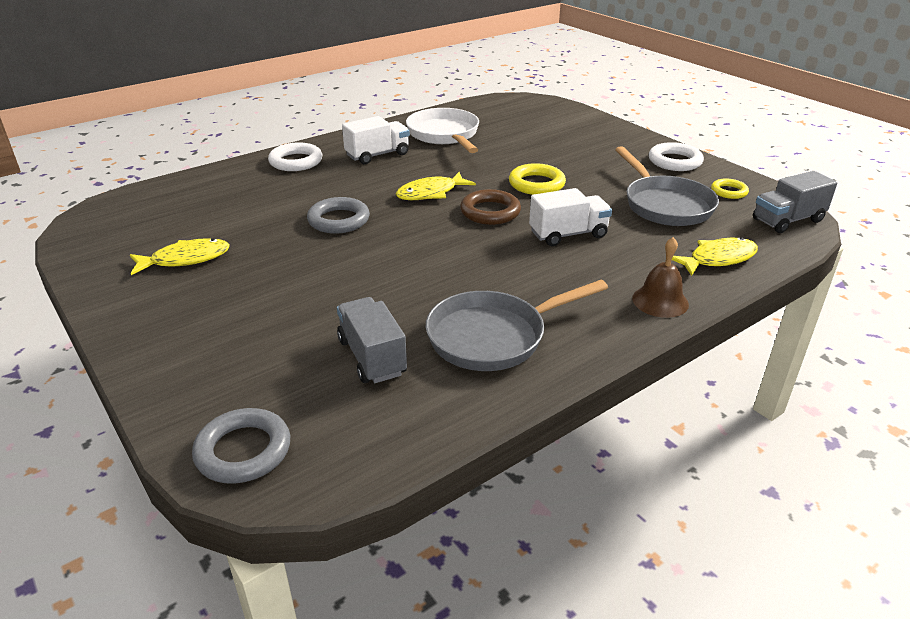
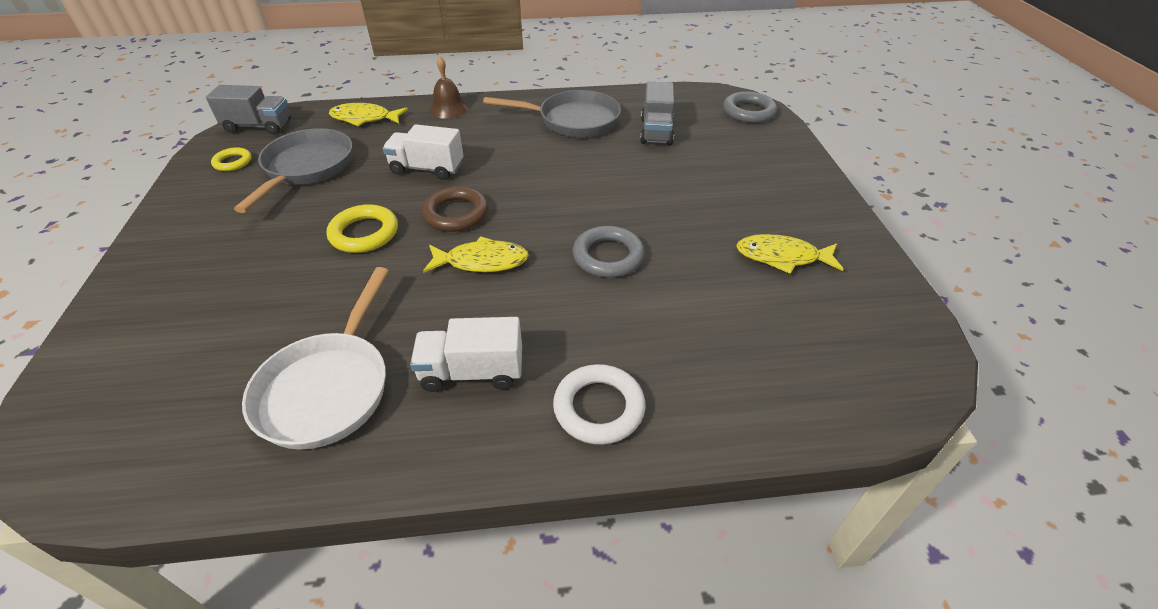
camera: 150 degrees left, 10 degrees up
white ring [649,142,704,171] -> none

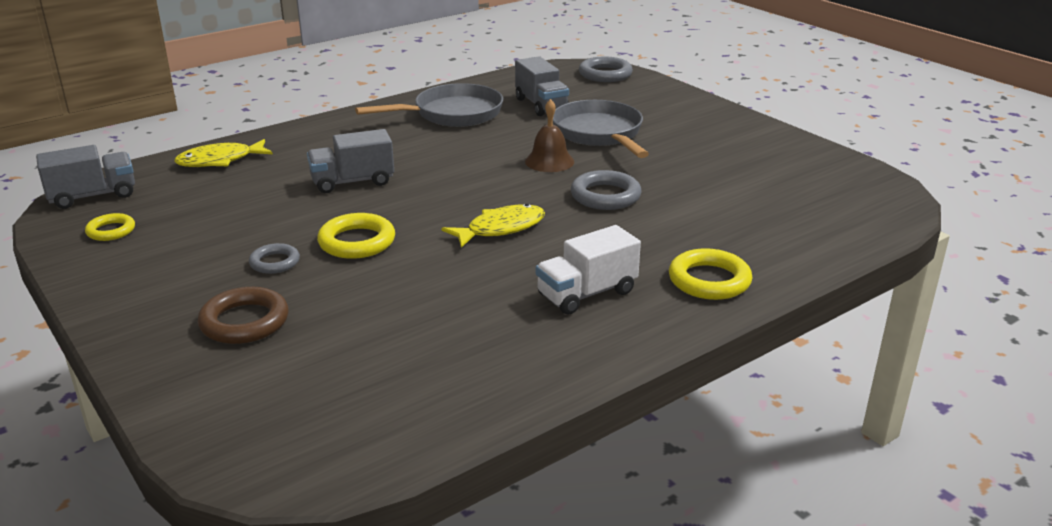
camera: 30 degrees left, 15 degrees down
grey pan [234,128,352,213] -> grey pan moved to [553,100,649,158]
white pan [242,267,389,450] -> none
white truck [383,124,464,180] -> grey truck [307,129,394,193]
brown ring [421,186,488,232] -> brown ring moved to [198,287,289,344]
brown bell [429,57,469,119] -> brown bell moved to [525,99,574,172]
white ring [553,364,645,445] -> yellow ring [669,248,752,300]
yellow fish [736,234,843,274] -> none
none -> grey ring [249,243,300,274]

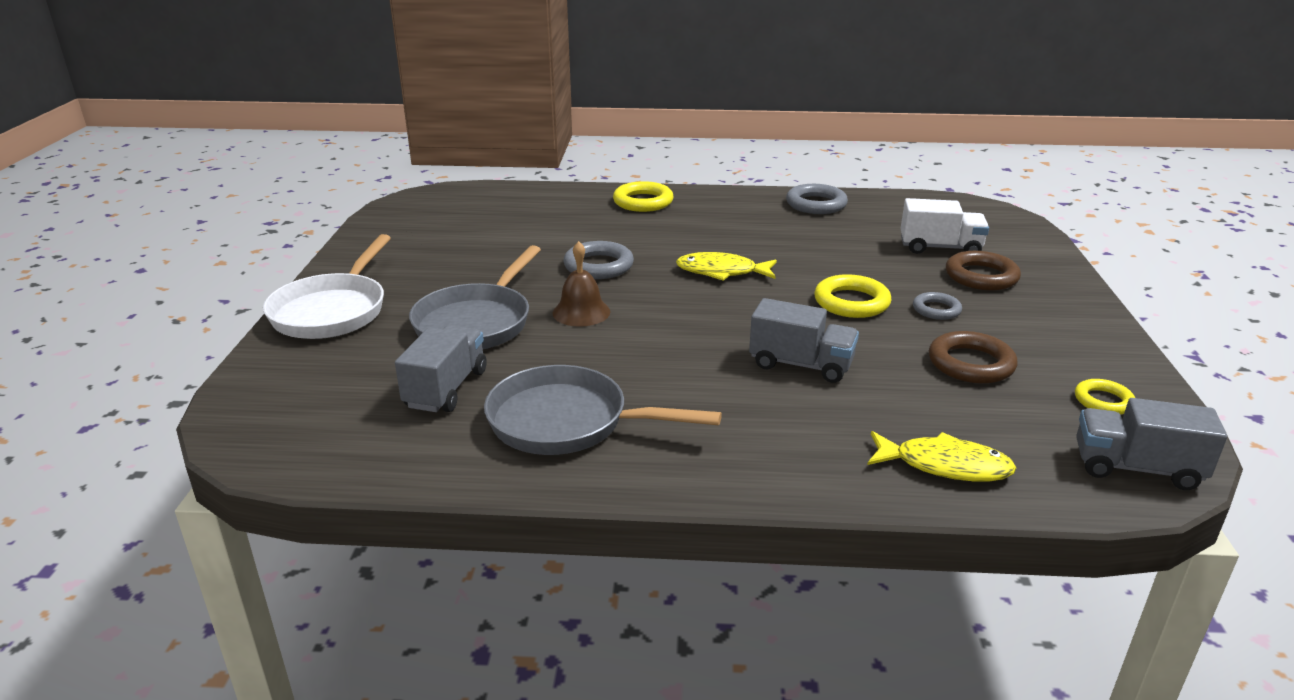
camera: 140 degrees left, 0 degrees up
white truck [536,225,641,315] -> white truck moved to [901,198,989,254]
grey ring [579,56,633,82] -> grey ring moved to [786,184,848,214]
none -> white pan [263,234,391,339]
none -> brown ring [929,331,1017,384]

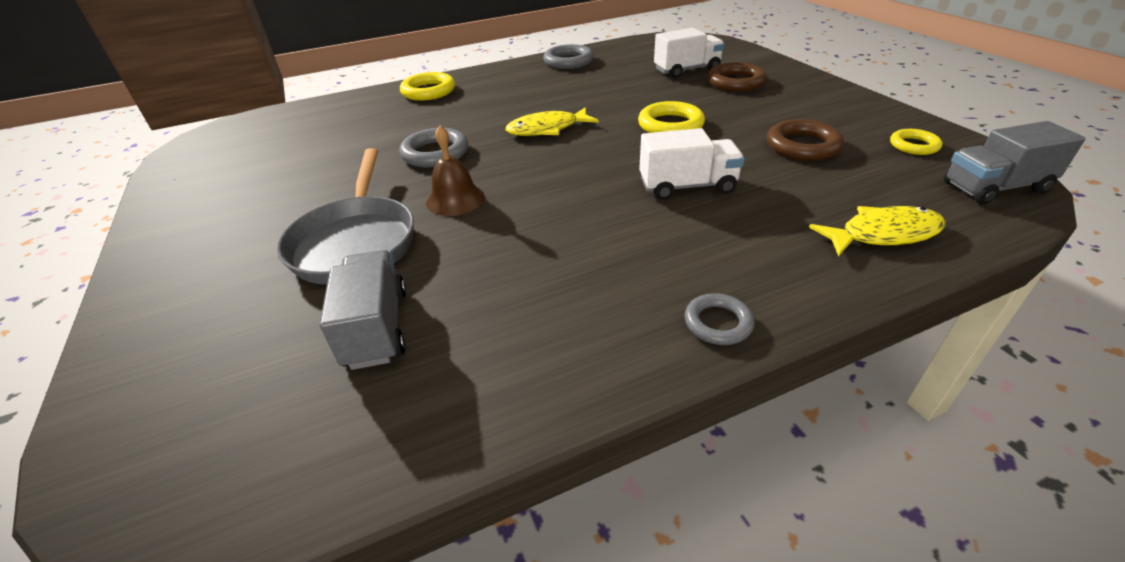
camera: 25 degrees left, 10 degrees up
white pan [263,234,391,339] -> none
grey pan [484,365,722,455] -> none
grey truck [749,298,859,383] -> white truck [639,128,745,200]
grey ring [913,292,962,320] -> grey ring moved to [684,293,754,345]

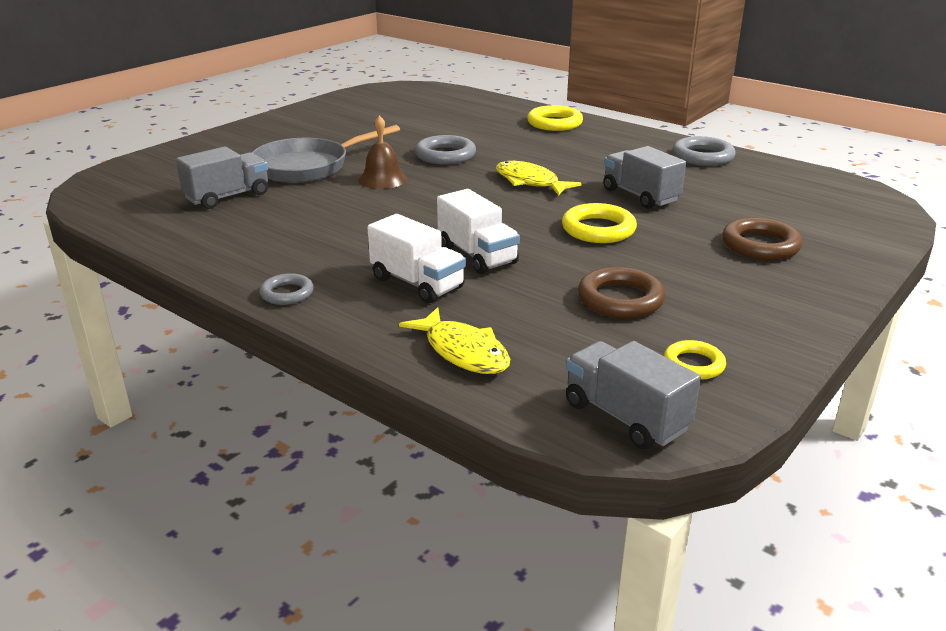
camera: 60 degrees right, 10 degrees down
white truck [654,28,725,78] -> white truck moved to [367,214,466,303]
none -> grey truck [603,146,686,209]

